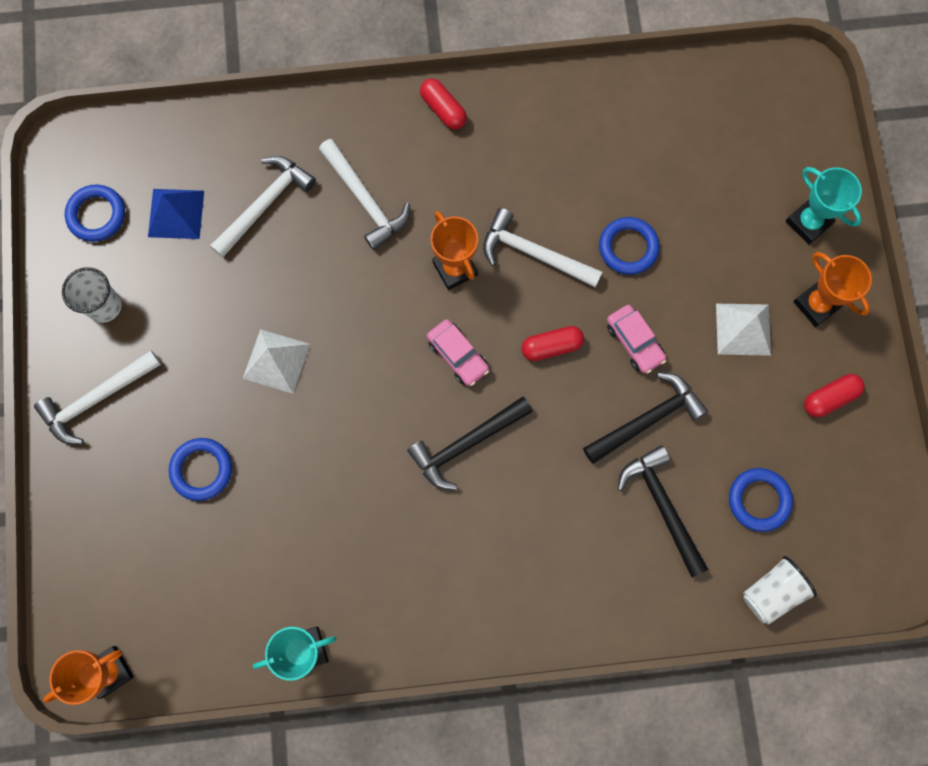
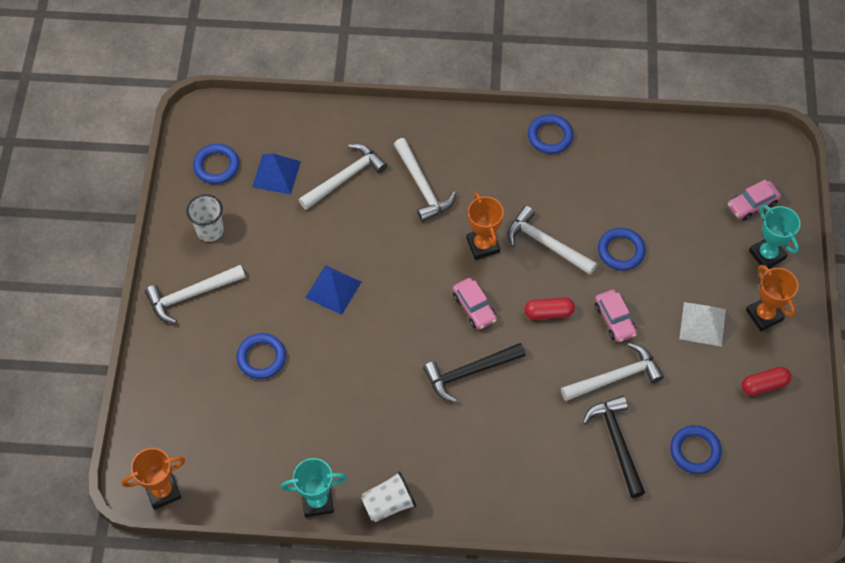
camera: 10 degrees right, 15 degrees down
white pyramid [243,329,310,394] -> blue pyramid [305,265,361,315]
red capsule [420,79,467,129] -> none
black hammer [583,372,708,464] -> white hammer [561,343,664,401]
white cup [743,556,817,625] -> white cup moved to [361,471,416,522]
none -> blue ring [528,114,573,154]
none -> pink car [728,180,781,221]

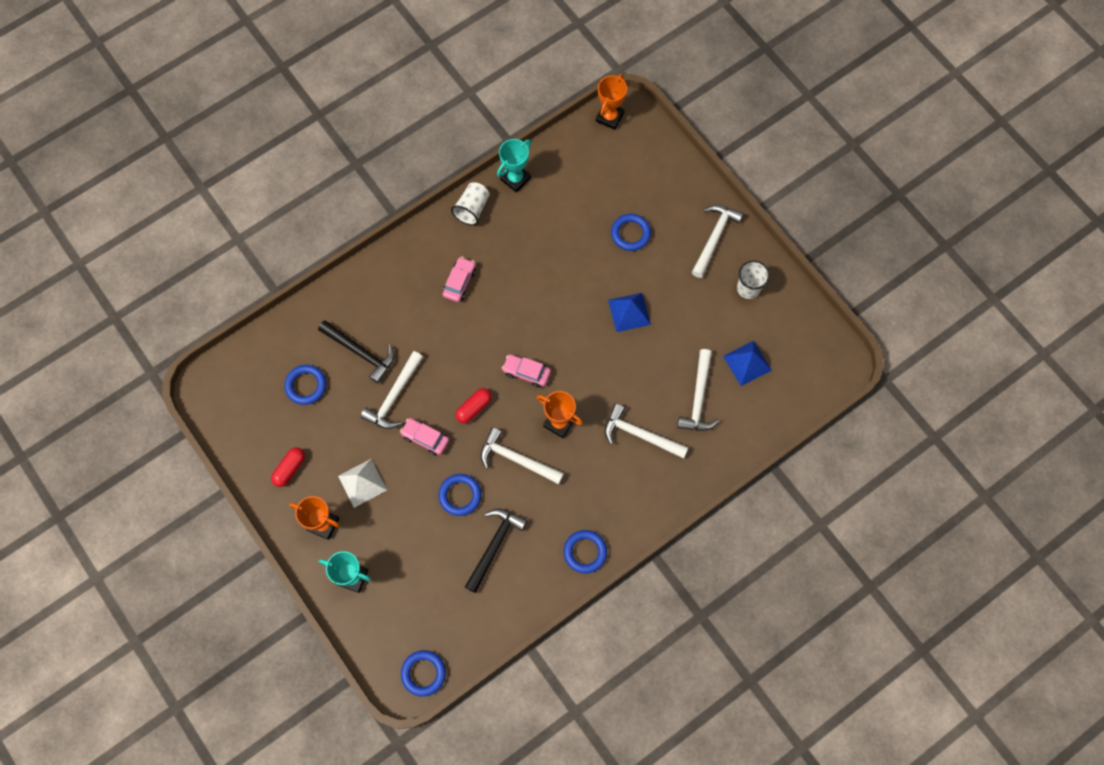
camera: 140 degrees right, 10 degrees up
blue ring [193,144,239,184] -> blue ring moved to [401,650,446,697]
black hammer [423,343,526,402] -> black hammer moved to [465,508,527,593]
white hammer [507,206,597,275] -> white hammer turned 150 degrees counterclockwise [480,427,564,484]
pink car [728,180,781,221] -> pink car moved to [442,256,476,302]

